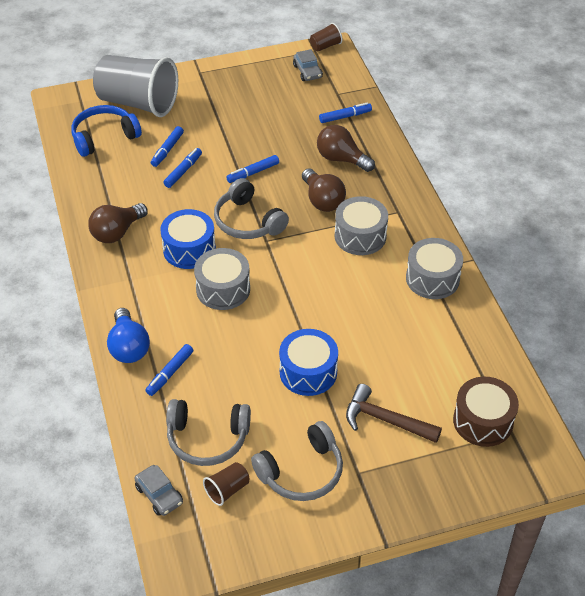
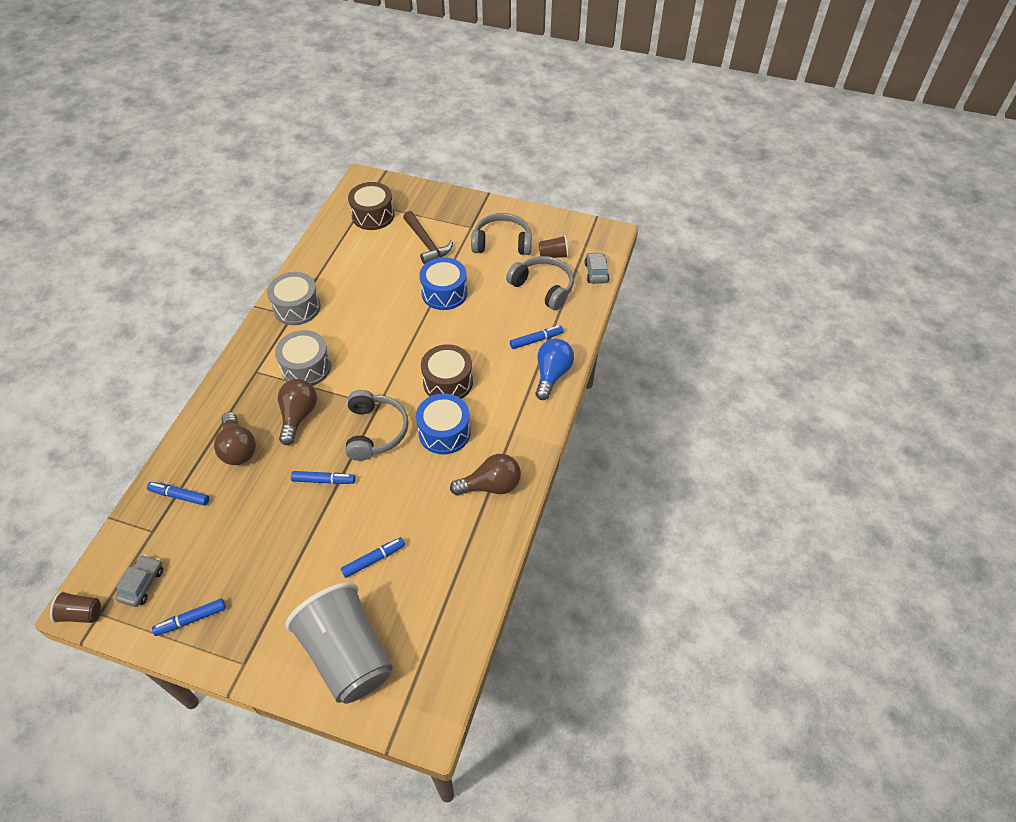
camera: 145 degrees left, 5 degrees up
blue headphones [71,105,142,157] -> none
blue marker [163,148,202,188] -> blue marker moved to [152,598,226,636]
grey drum [194,248,250,310] -> brown drum [421,344,473,399]

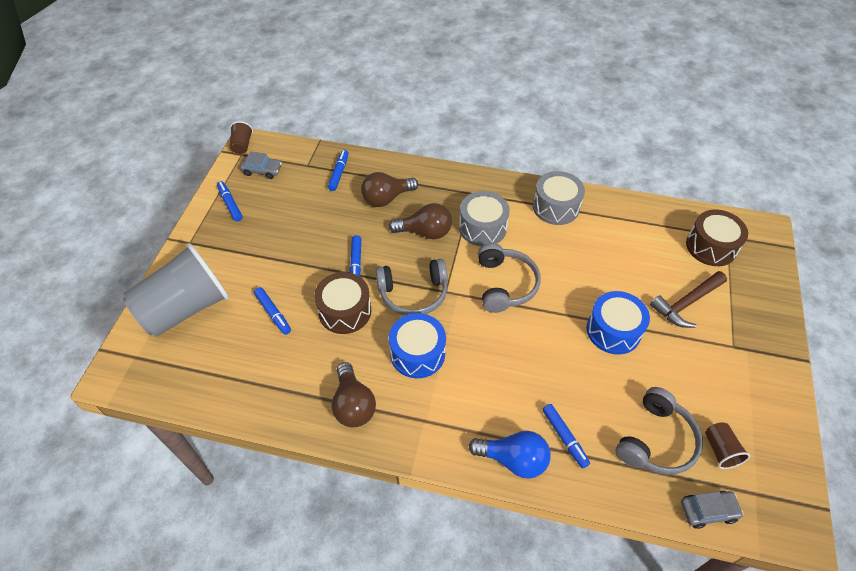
camera: 85 degrees right, 0 degrees up
brown drum [421,344,473,399] -> brown drum moved to [314,272,371,334]
grey headphones [471,213,532,255] -> grey headphones moved to [478,243,540,313]

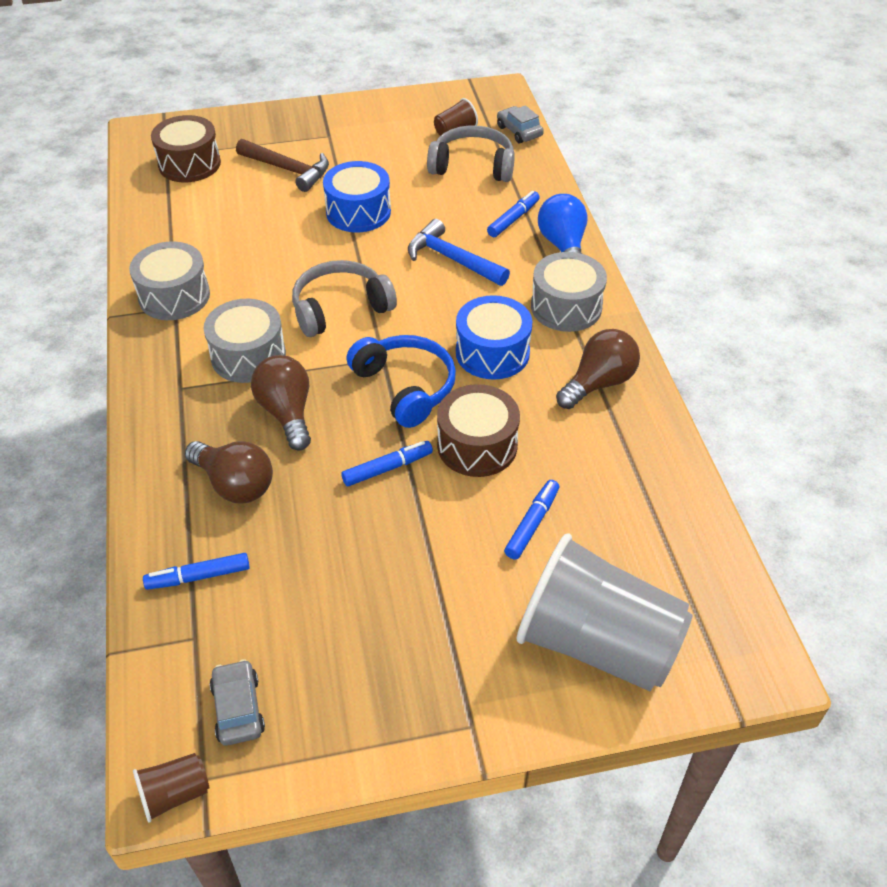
camera: 115 degrees left, 5 degrees down
blue marker [217,181,243,221] -> none
grey headphones [375,259,448,316] -> blue headphones [346,335,456,428]
none -> blue hammer [408,219,510,286]
none -> grey drum [531,252,607,332]

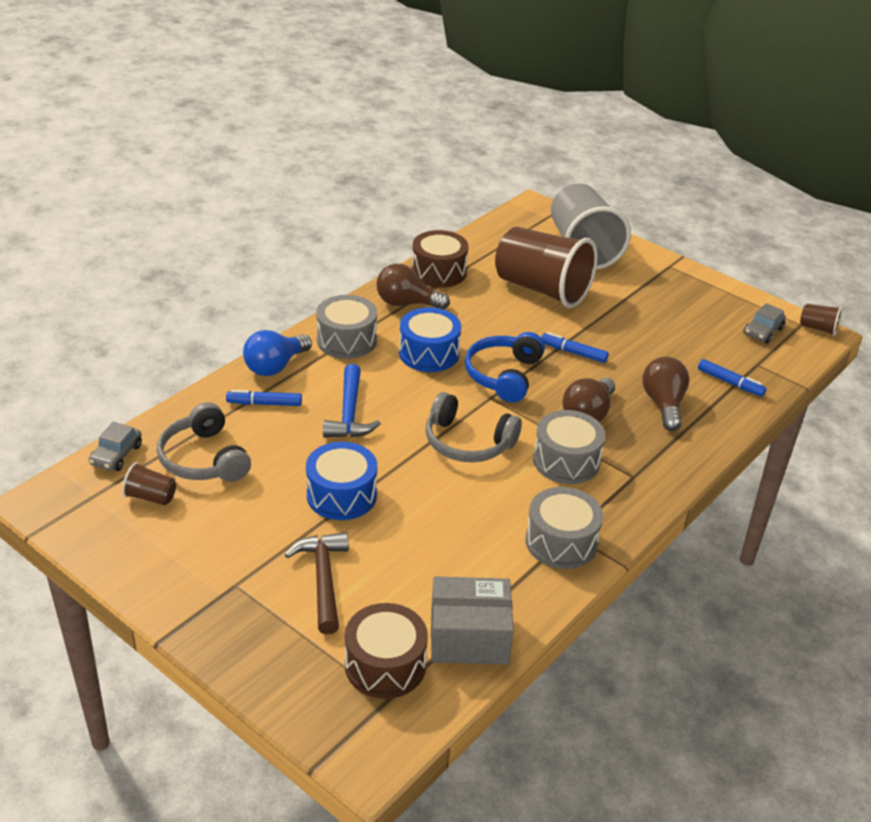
camera: 130 degrees left, 10 degrees down
brown drum [437,384,520,477] -> brown drum moved to [412,230,468,288]
blue marker [504,480,559,559] -> brown cup [495,227,598,308]
none -> grey box [431,576,514,664]

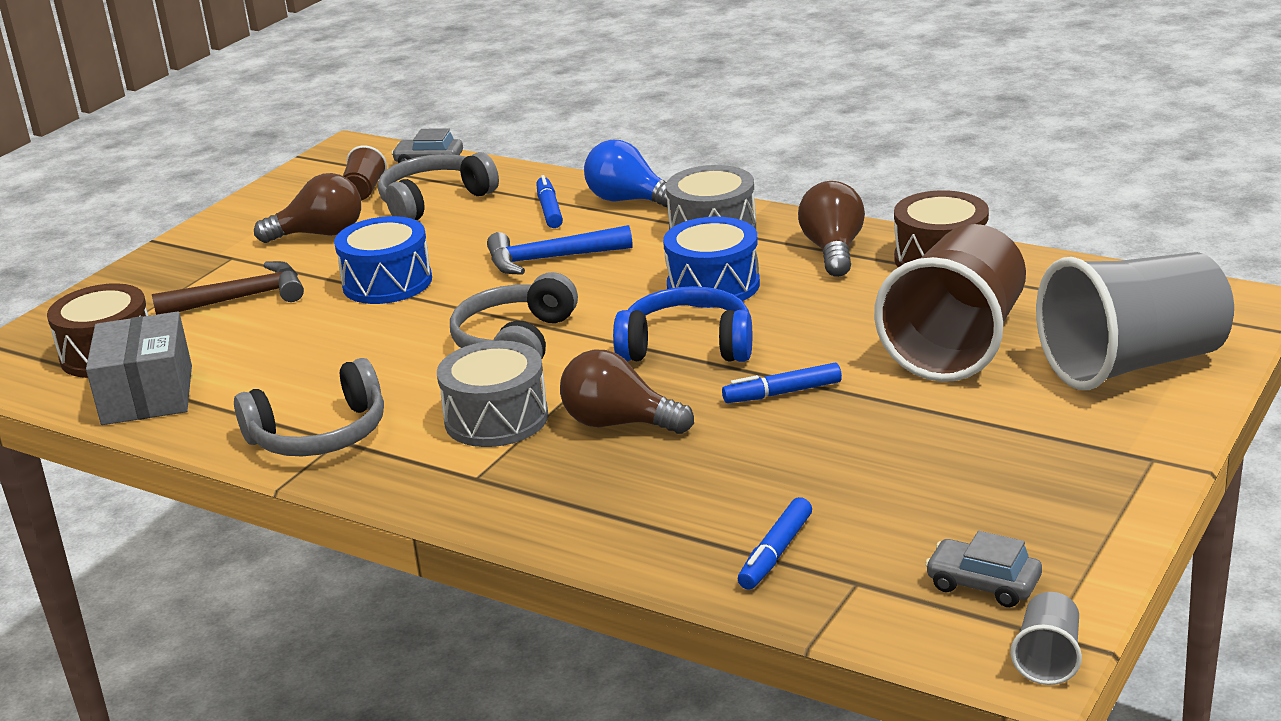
camera: 85 degrees right, 10 degrees down
grey drum [526,487,603,569] -> grey headphones [234,358,384,456]
blue marker [541,332,609,363] -> blue marker turned 120 degrees counterclockwise [722,363,842,403]
brown light bulb [642,357,689,431] -> brown light bulb moved to [254,173,361,243]
brown cup [800,304,842,336] -> grey cup [1011,592,1082,685]

